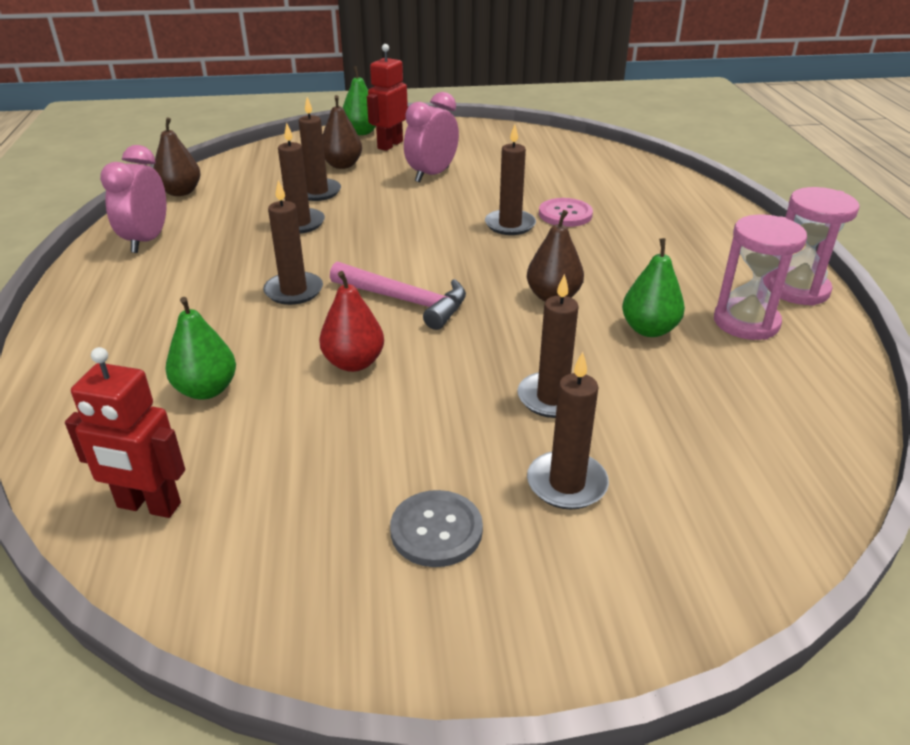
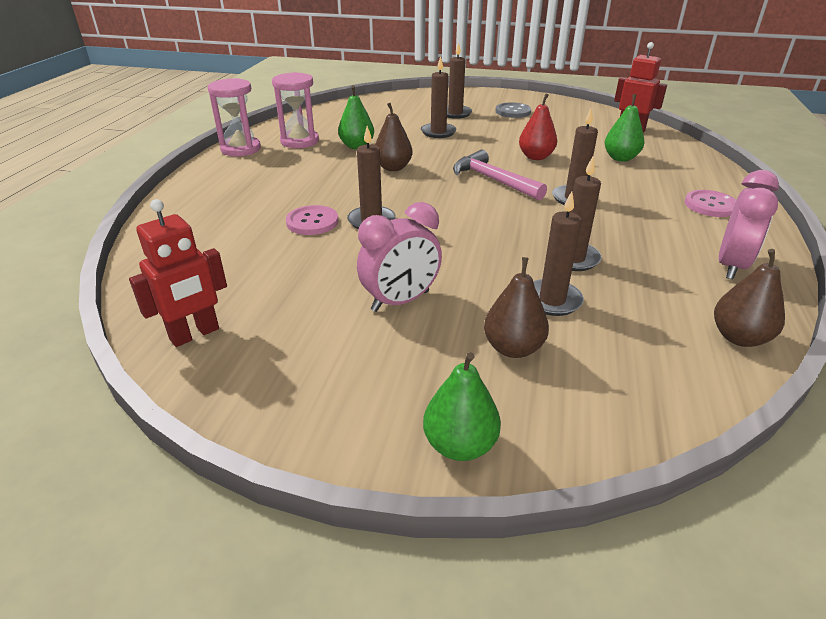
camera: 160 degrees left, 0 degrees up
red robot [367,44,408,151] -> red robot moved to [129,199,227,347]
none -> pink button [684,190,736,217]

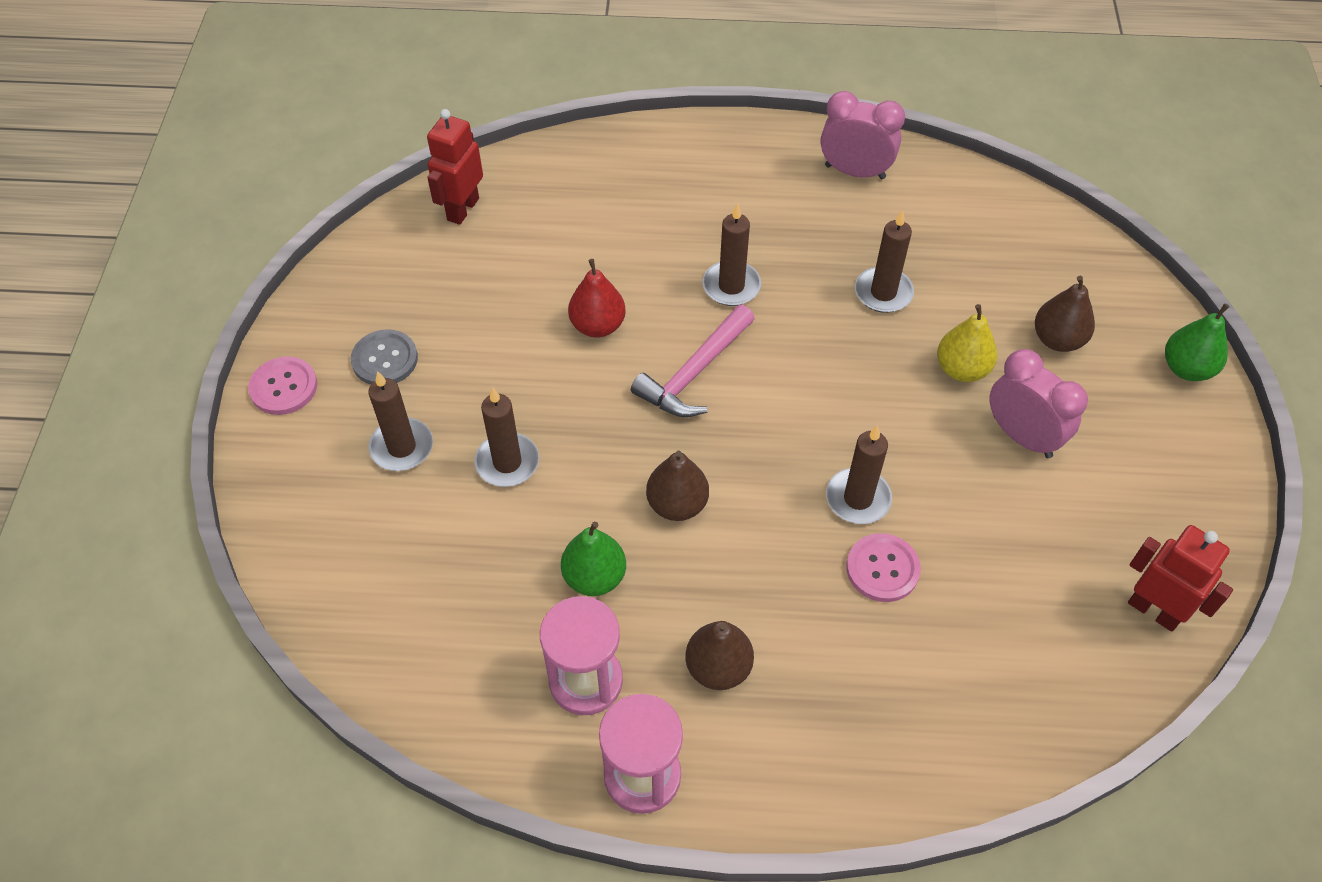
camera: 100 degrees left, 20 degrees up
brown candle [533,191,584,316] -> none
green pear [605,94,645,162] -> none
pink button [684,190,736,217] -> pink button moved to [248,356,317,415]
brown pear [714,249,785,347] -> brown pear moved to [685,621,754,690]
none -> yellow pear [937,304,997,382]

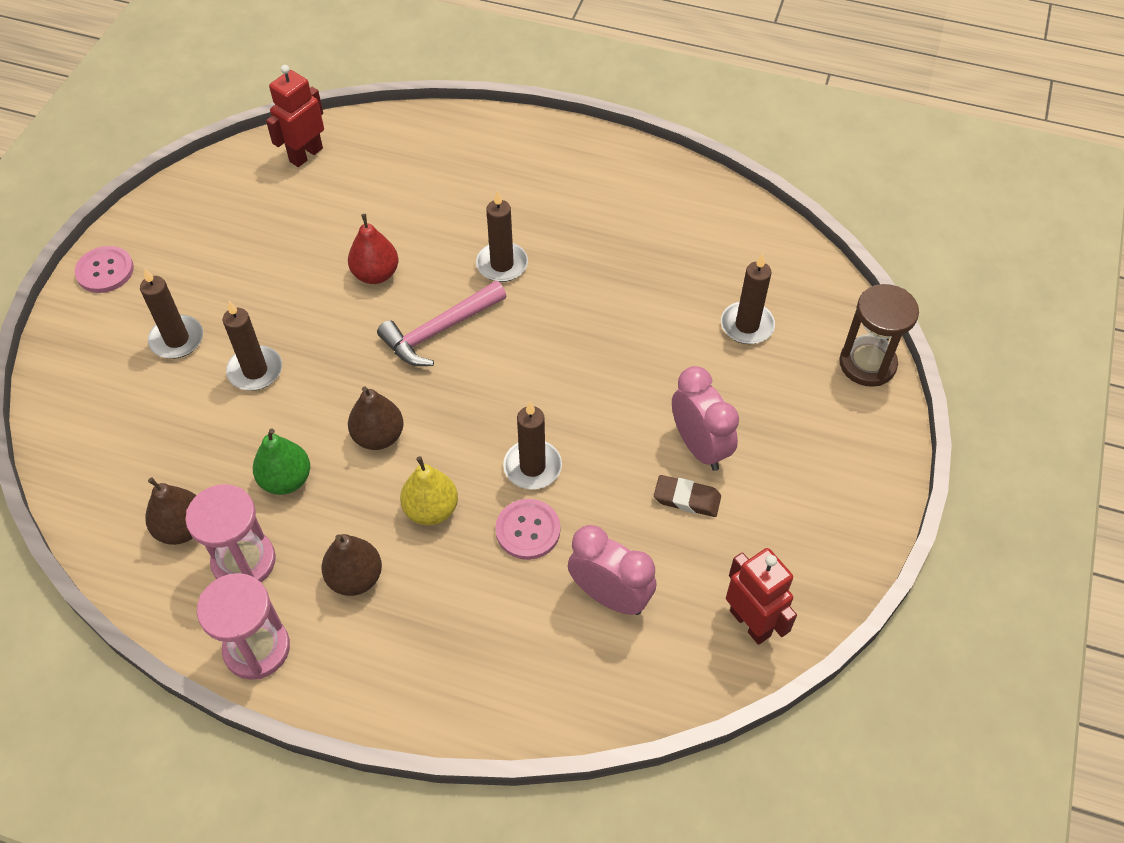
camera: 15 degrees right, 0 degrees up
grey button [351,329,418,385] -> none
pink clock [821,91,905,179] -> pink clock moved to [568,525,656,615]
brown candle [855,210,914,313] -> brown candle moved to [721,254,775,344]
yellow pear [937,304,997,382] -> yellow pear moved to [400,456,458,525]
brown pear [1035,276,1095,352] -> brown pear moved to [145,477,197,545]
green pear [1165,304,1229,381] -> none
none -> brown eraser [654,475,721,517]
none -> brown hourglass [839,284,919,387]

